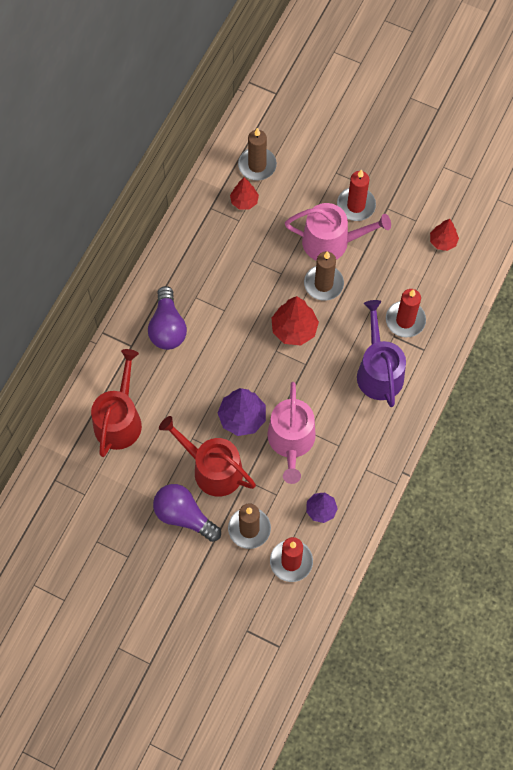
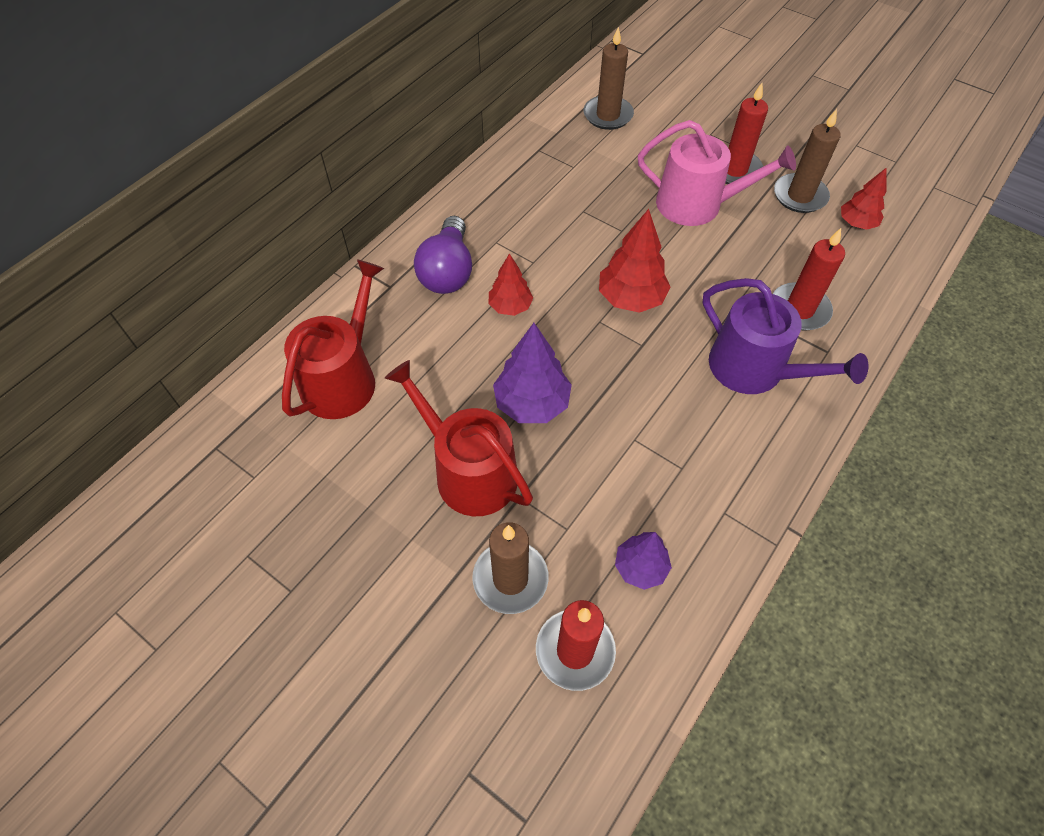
camera: 10 degrees right, 10 degrees down
purple light bulb [153,484,221,542] -> none
red tree [230,178,259,210] -> red tree moved to [489,253,533,316]
pink watering can [267,382,316,484] -> none
brown candle [304,251,344,301] -> brown candle moved to [774,109,841,213]
purple watering can [357,300,406,407] -> purple watering can turned 135 degrees clockwise [703,278,868,394]

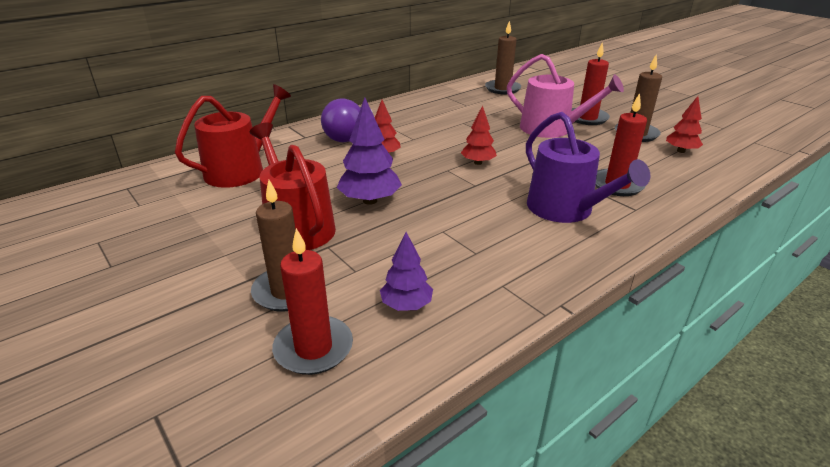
camera: 15 degrees right, 25 degrees down
red tree [599,209,670,313] -> red tree [461,105,497,165], size x0.63

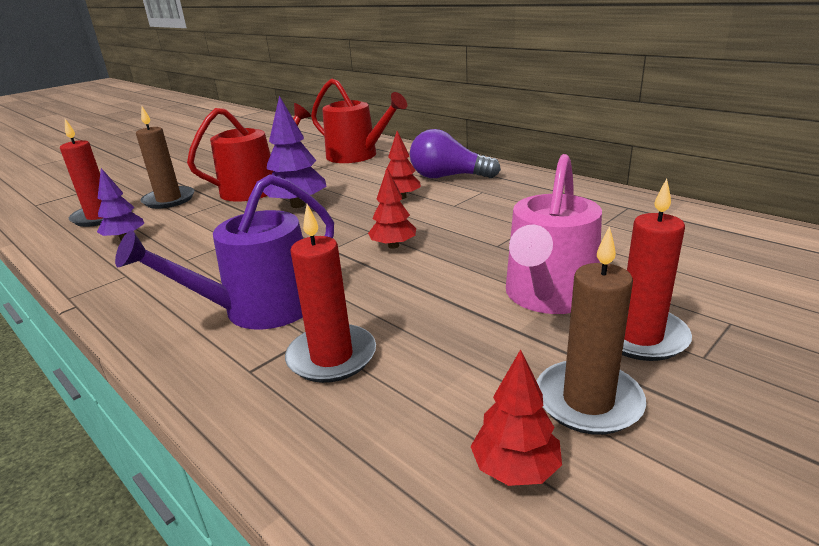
camera: 85 degrees right, 5 degrees down
brown candle [485,20,521,94] -> none

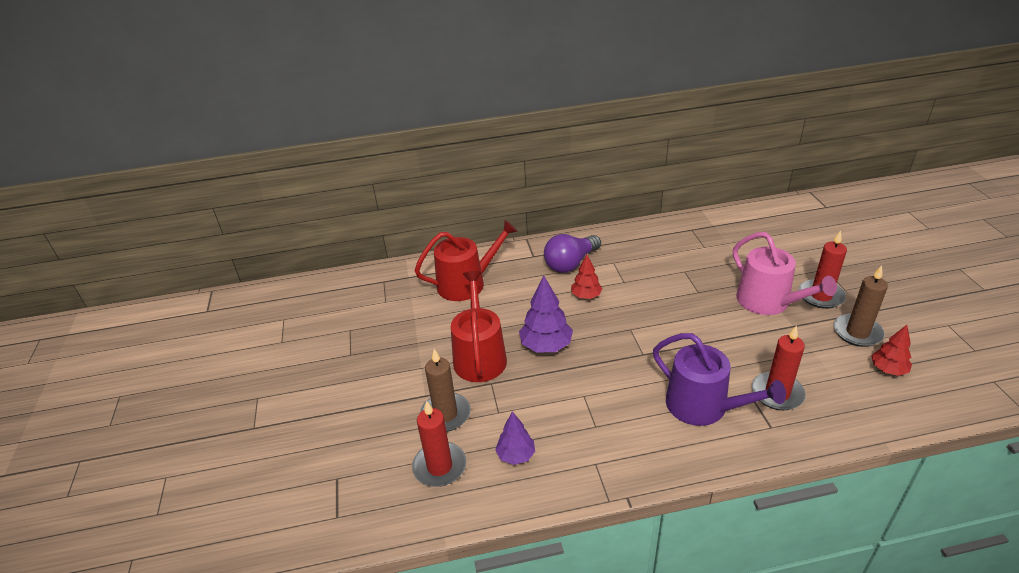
camera: 55 degrees left, 10 degrees up
purple watering can [115,174,334,330] -> purple watering can turned 45 degrees counterclockwise [653,333,786,426]
red tree [368,168,416,249] -> none

